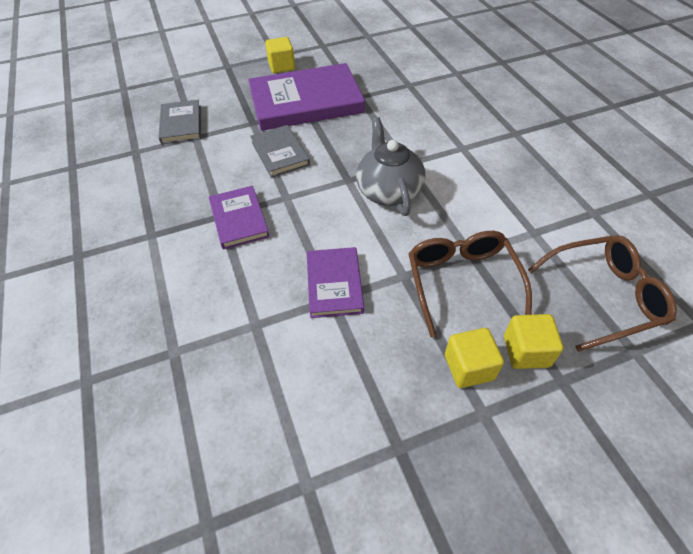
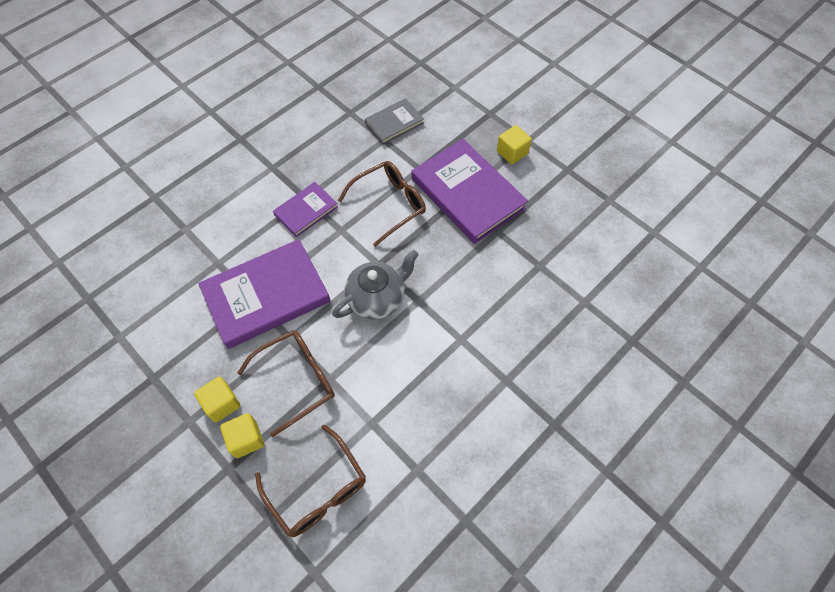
camera: 65 degrees right, 10 degrees up
grey book [250,125,310,178] -> brown glasses [338,161,426,247]
purple book [307,247,364,318] -> purple book [198,239,331,349], size x1.89

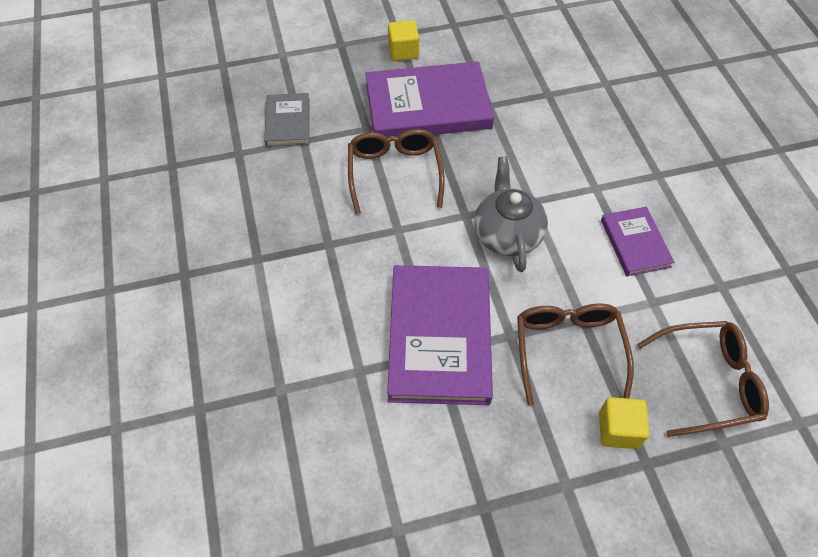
camera: 60 degrees left, 5 degrees down
yellow cube [194,377,240,422] -> none
purple book [273,182,338,237] -> purple book moved to [601,207,675,276]

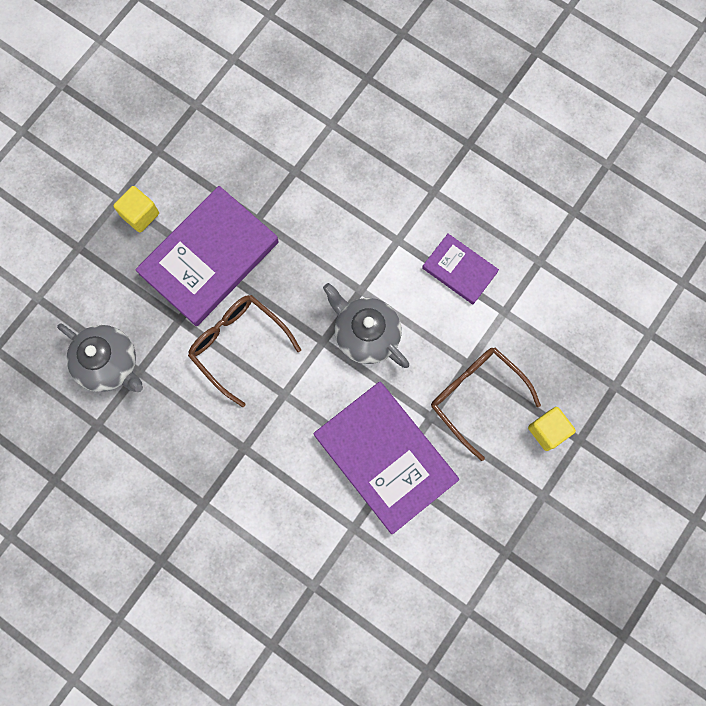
camera: 40 degrees left, 20 degrees up
grey book [264,93,310,147] -> grey teapot [57,323,143,392]
brown glasses [637,321,769,437] -> none

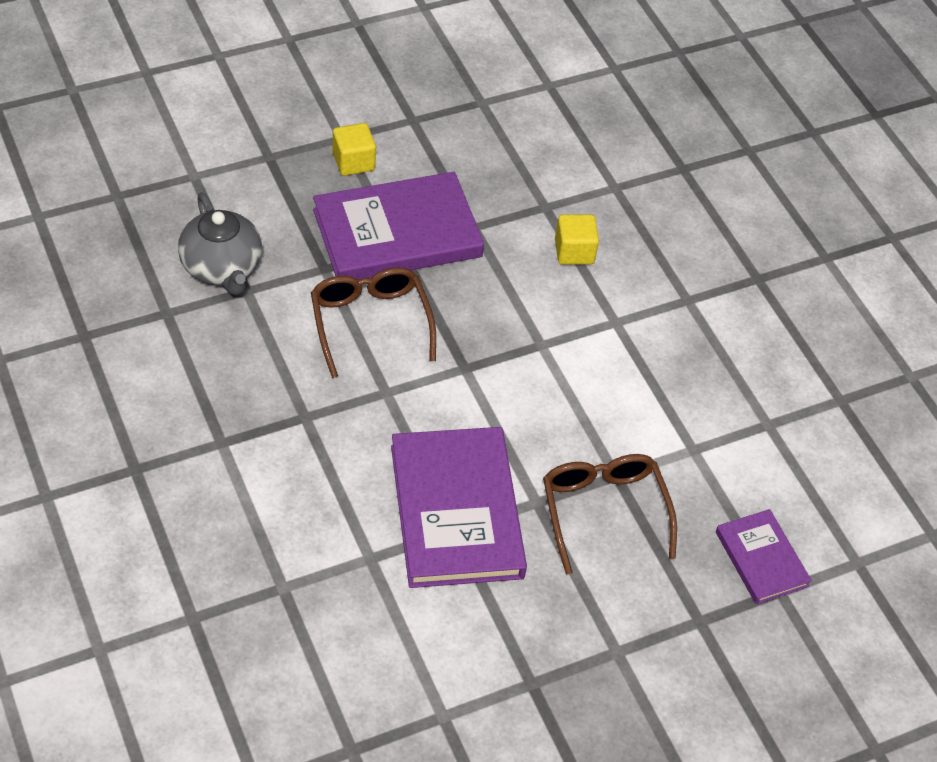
camera: 25 degrees right, 25 degrees down
grey teapot [323,283,409,368] -> none
purple book [422,234,499,304] -> purple book moved to [716,509,812,604]
yellow cube [528,407,576,451] -> yellow cube moved to [555,214,599,265]

